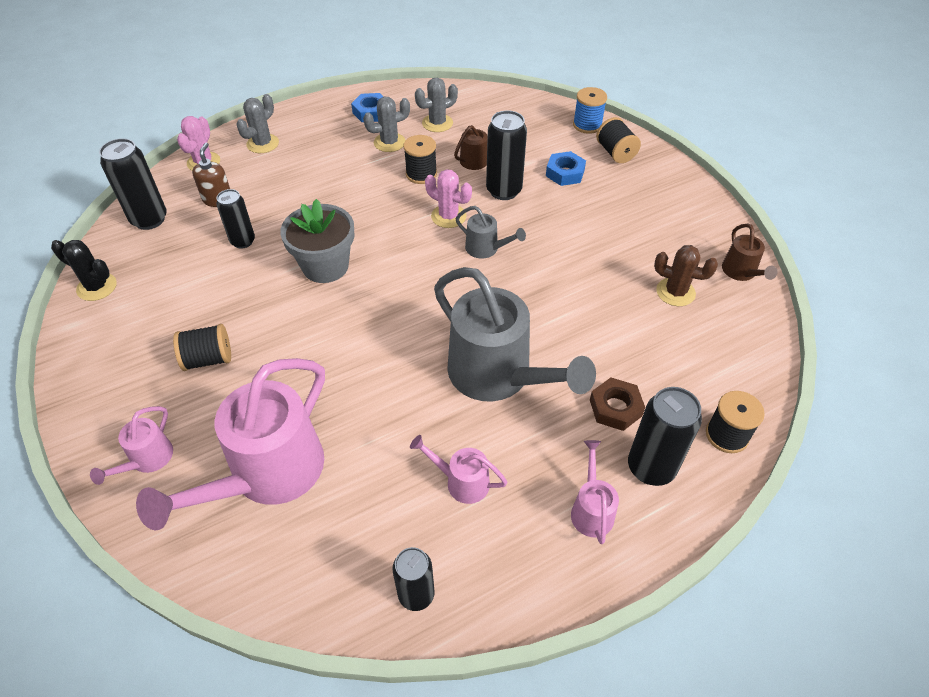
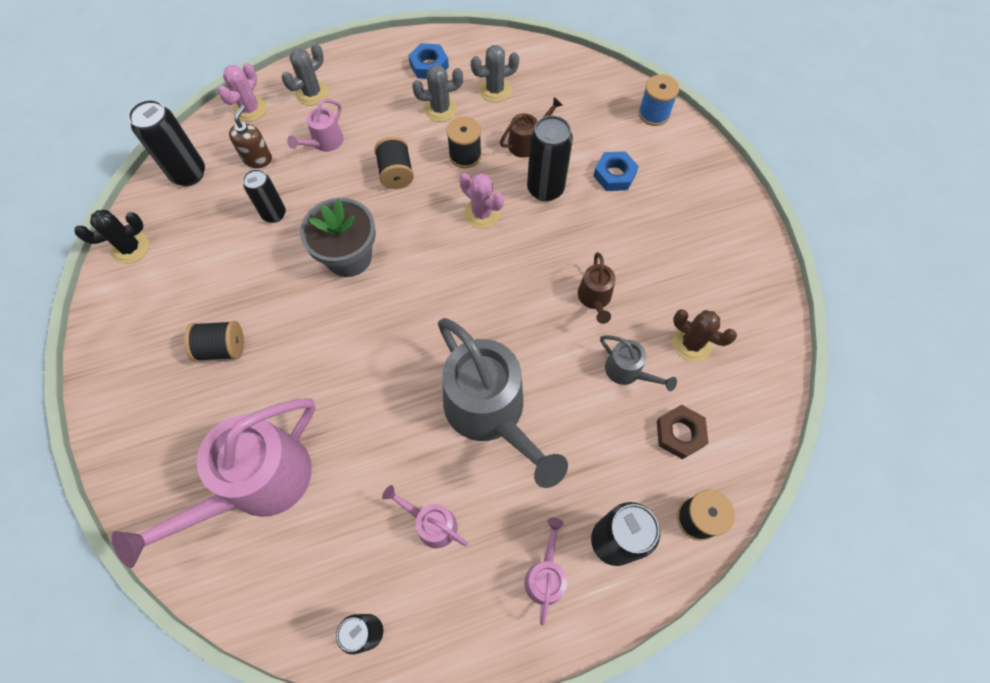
camera: 10 degrees right, 15 degrees up
black cactus [51,240,117,301] -> black cactus turned 60 degrees counterclockwise [74,210,149,264]
pink watering can [90,406,173,485] -> pink watering can moved to [287,99,343,152]
grey watering can [456,206,526,259] -> grey watering can moved to [600,335,677,391]
brown nut [590,378,645,431] -> brown nut moved to [657,405,708,459]
black spool [596,117,641,163] -> black spool moved to [374,137,414,189]
brown watering can [722,224,778,281] -> brown watering can moved to [578,252,616,324]

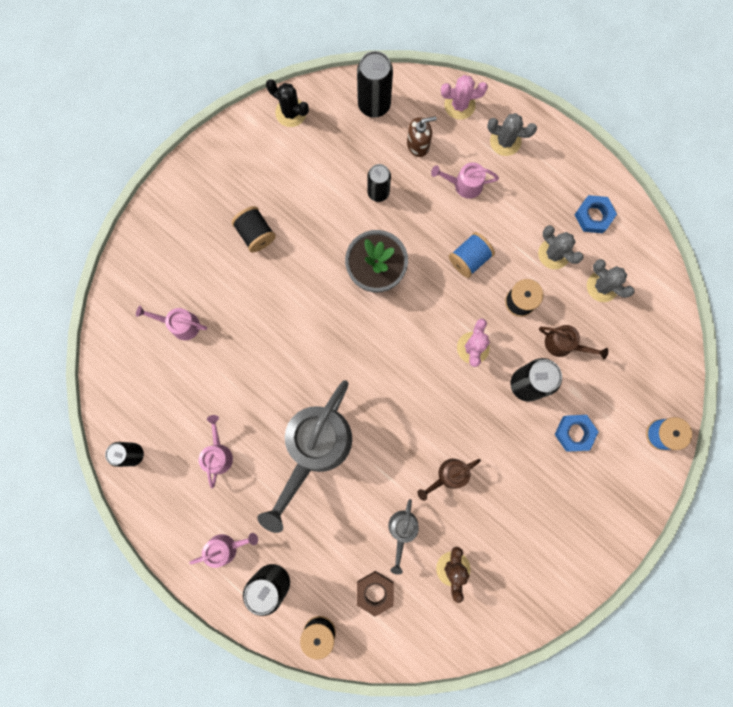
camera: 60 degrees right, 15 degrees up
pink watering can [111,398,316,568] -> pink watering can [136,306,207,340], size x0.46
black spool [374,137,414,189] -> blue spool [449,232,495,278]

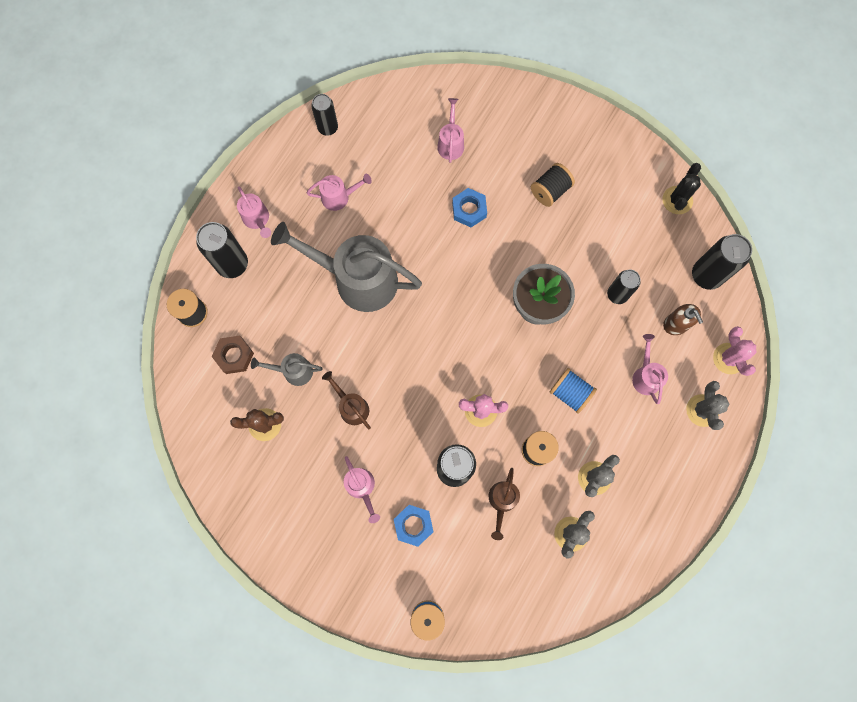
camera: 80 degrees right, 5 degrees down
blue nut [574,195,617,233] -> blue nut moved to [452,188,487,227]
none -> pink watering can [344,456,380,523]

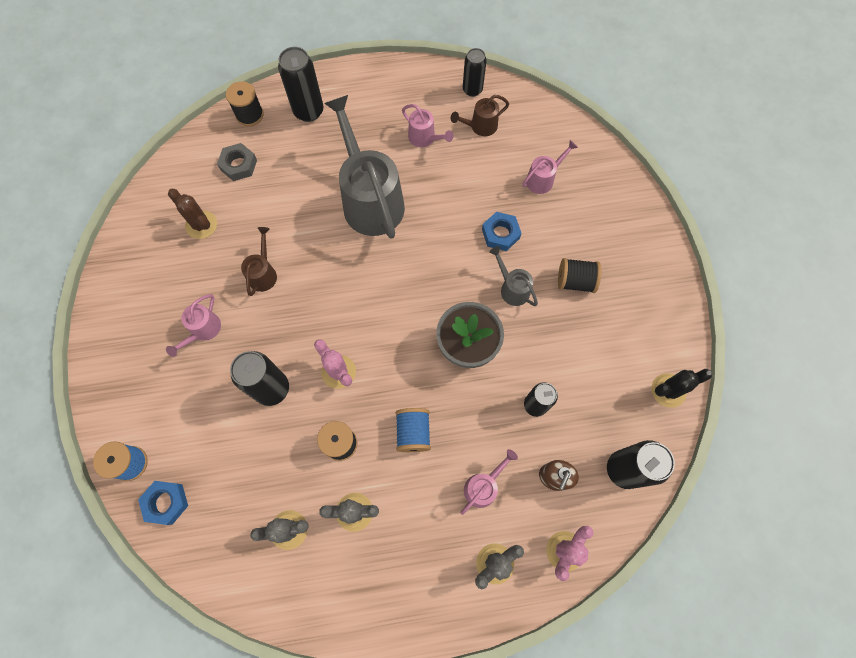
camera: 50 degrees right, 5 degrees down
brown nut [212,336,254,374] -> grey nut [217,143,257,181]
pink watering can [237,186,271,238] -> none
grey watering can [251,353,323,386] -> grey watering can moved to [489,246,538,306]
blue nut [394,505,434,547] -> blue nut moved to [138,481,188,525]
brown watering can [489,468,520,540] -> brown watering can moved to [451,95,509,136]

